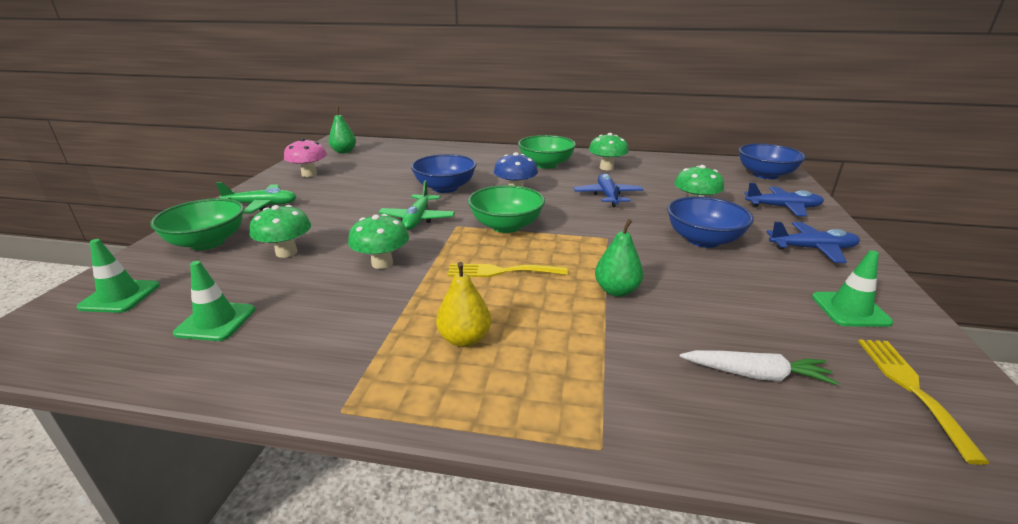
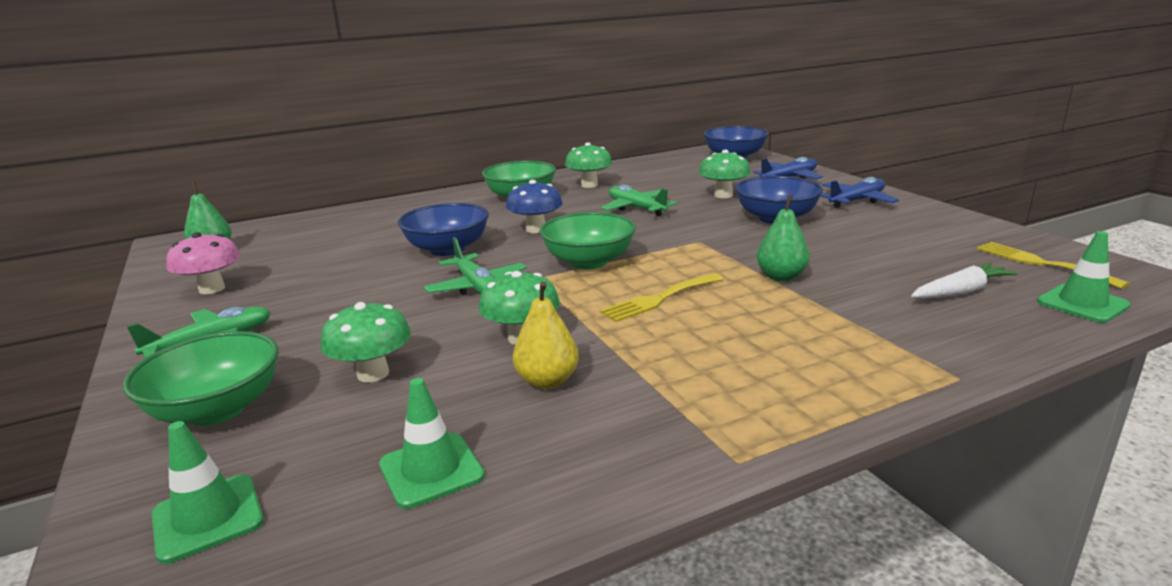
camera: 35 degrees left, 5 degrees down
yellow pear [436,262,491,347] -> yellow pear moved to [513,281,579,389]
blue plane [574,173,643,207] -> green plane [601,185,676,216]
green traffic cone [812,250,893,327] -> green traffic cone moved to [1037,231,1130,323]

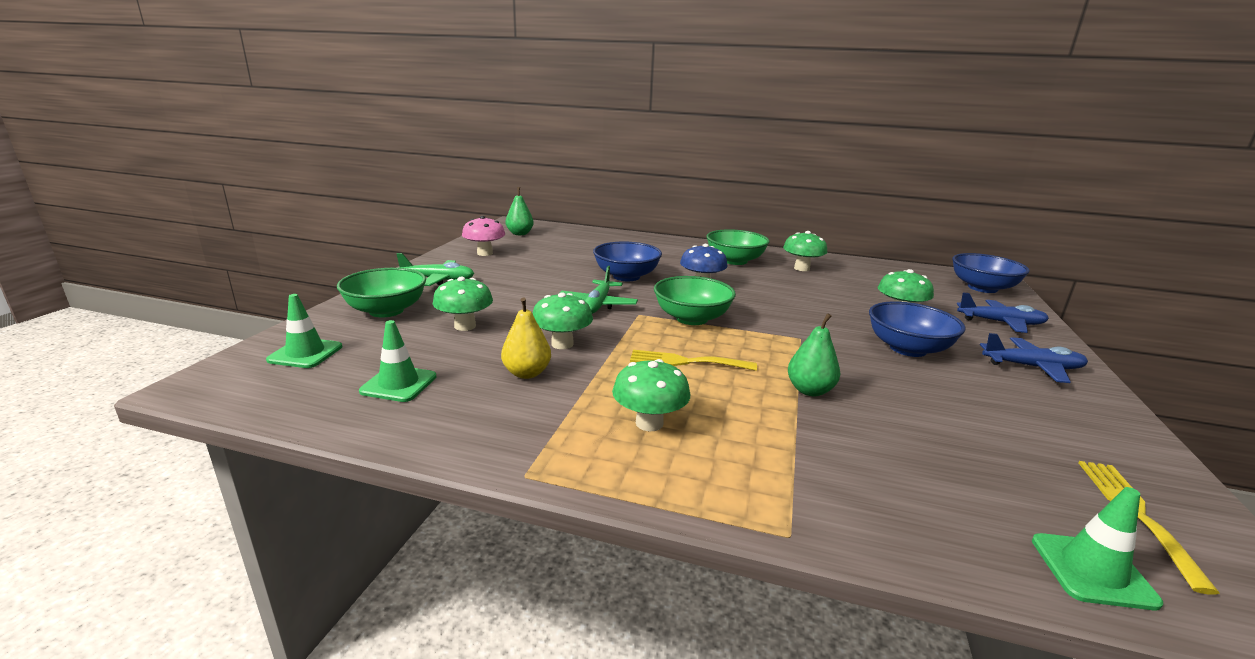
camera: 40 degrees right, 0 degrees up
green plane [601,185,676,216] -> none
white carrot [911,263,1018,299] -> none
none -> green mushroom [612,359,690,431]

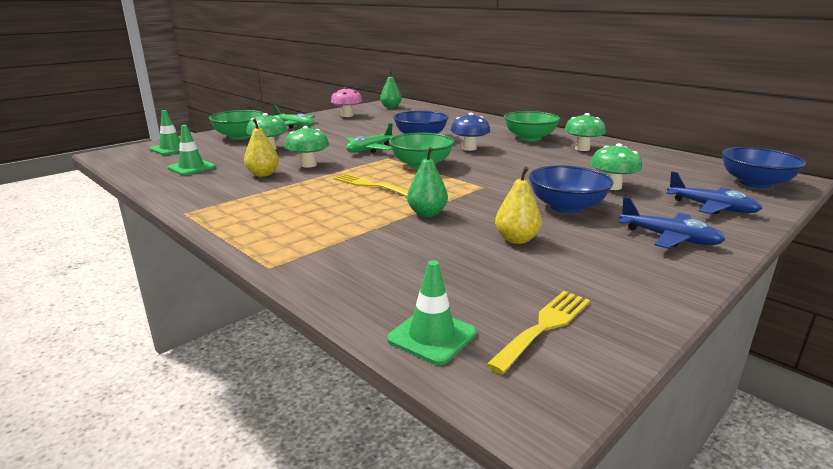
camera: 30 degrees right, 0 degrees up
green mushroom [612,359,690,431] -> none
none -> yellow pear [495,167,542,244]

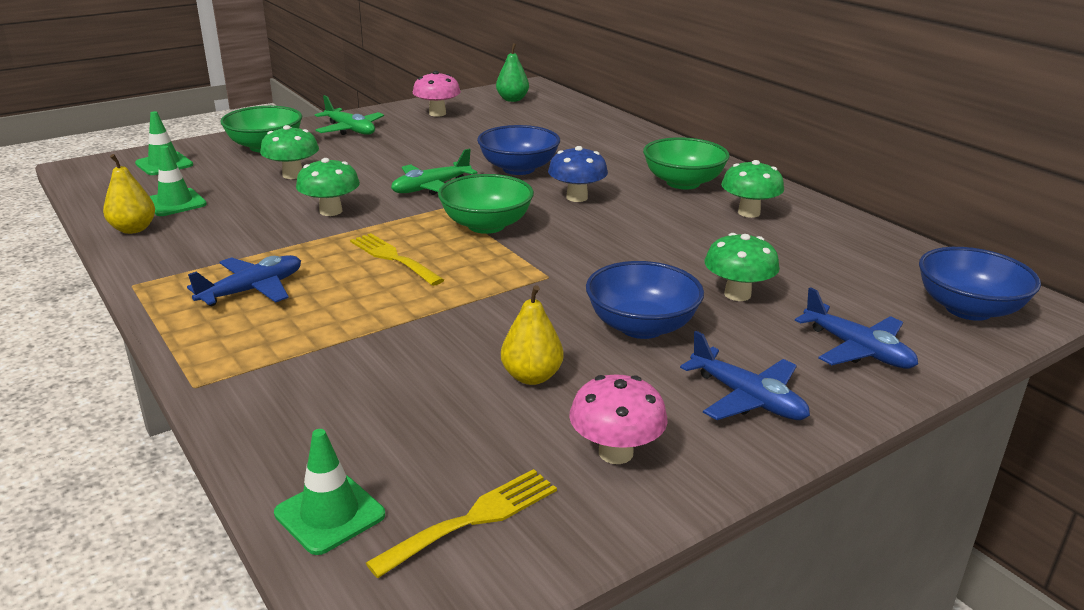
camera: 10 degrees right, 5 degrees up
yellow pear [244,118,279,177] -> yellow pear moved to [103,154,155,234]
green pear [407,147,448,217] -> none
none -> blue plane [187,255,301,306]
none -> pink mushroom [569,374,668,464]

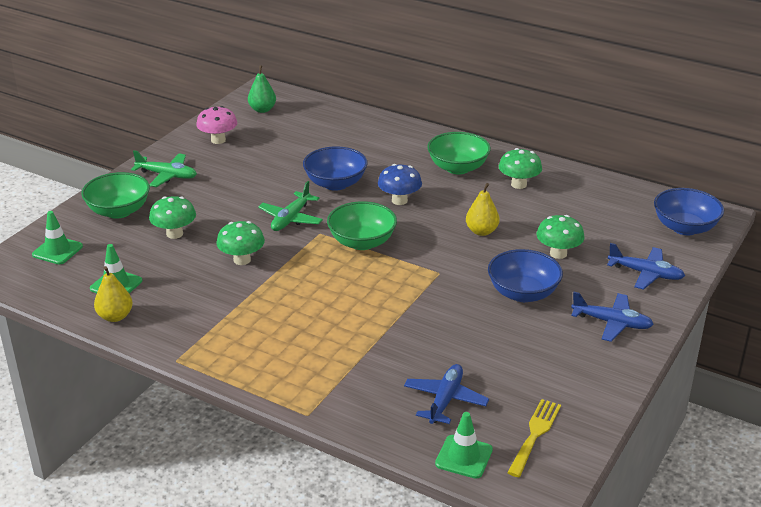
camera: 25 degrees left, 5 degrees up
blue plane [187,255,301,306] -> blue plane moved to [404,364,489,424]
yellow fork [350,233,444,286] -> none
yellow pear [501,285,564,385] -> yellow pear moved to [466,183,499,236]
pink mushroom [569,374,668,464] -> none

